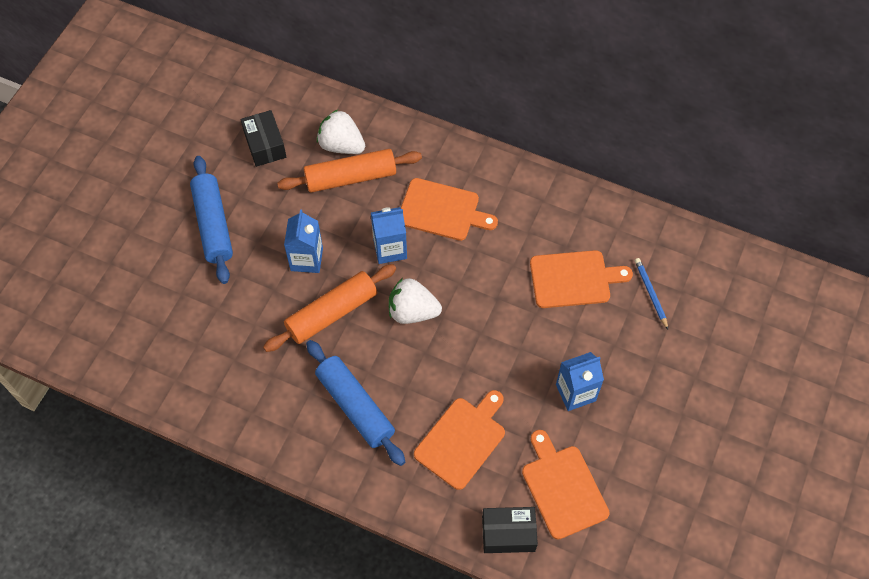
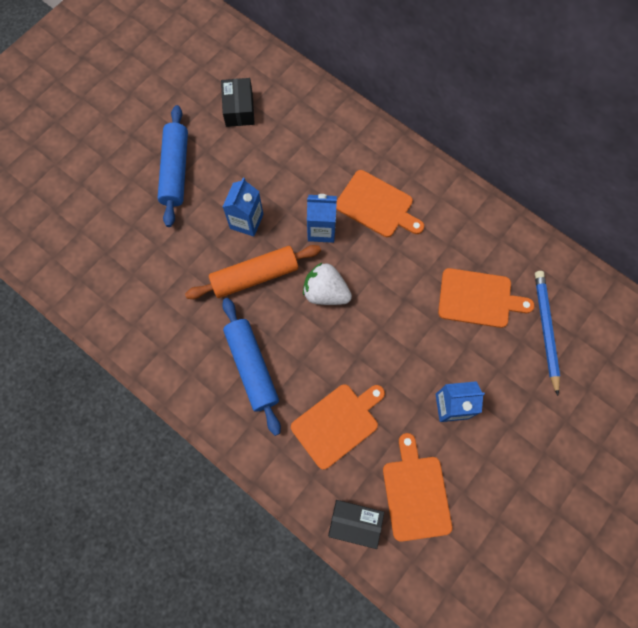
camera: 15 degrees right, 10 degrees up
orange rolling pin [277,149,422,193] -> none
white strawberry [317,110,365,154] -> none
blue pencil [635,258,668,329] -> blue pencil [535,271,560,396], size x1.65

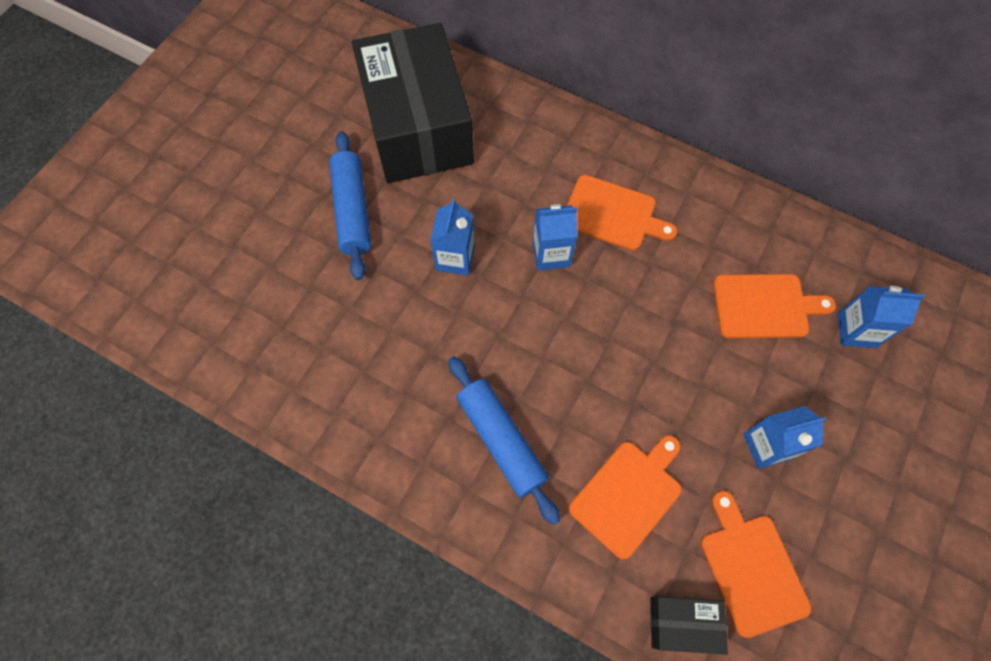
camera: 10 degrees left, 5 degrees down
orange rolling pin [185,245,321,299] -> none
black box [221,78,255,127] -> black box [352,23,474,183], size x2.45
white strawberry [303,262,352,305] -> none
blue pencil [535,271,560,396] -> blue carton [838,286,925,348]

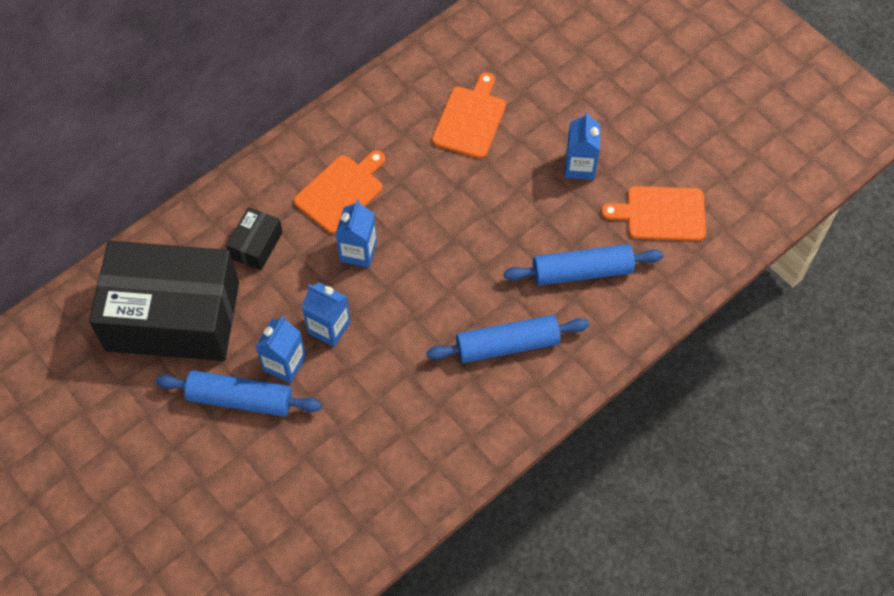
camera: 70 degrees left, 5 degrees down
orange cutting board [569,435,682,559] -> blue rolling pin [504,244,663,285]
black box [651,597,728,655] -> black box moved to [226,207,283,270]
blue carton [838,286,925,348] -> blue carton moved to [256,316,306,383]

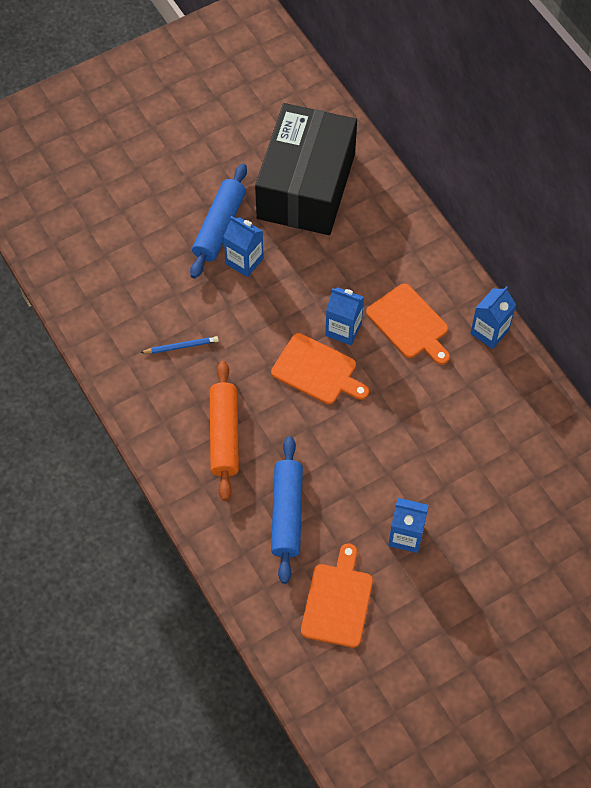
camera: 100 degrees right, 0 degrees up
black box [226,207,283,270] -> none
blue carton [302,282,351,347] -> blue carton moved to [470,286,516,349]
blue rolling pin [426,315,589,363] -> orange rolling pin [210,361,239,501]
orange cutting board [432,72,506,159] -> orange cutting board moved to [271,333,369,404]
none -> blue pencil [140,336,219,354]

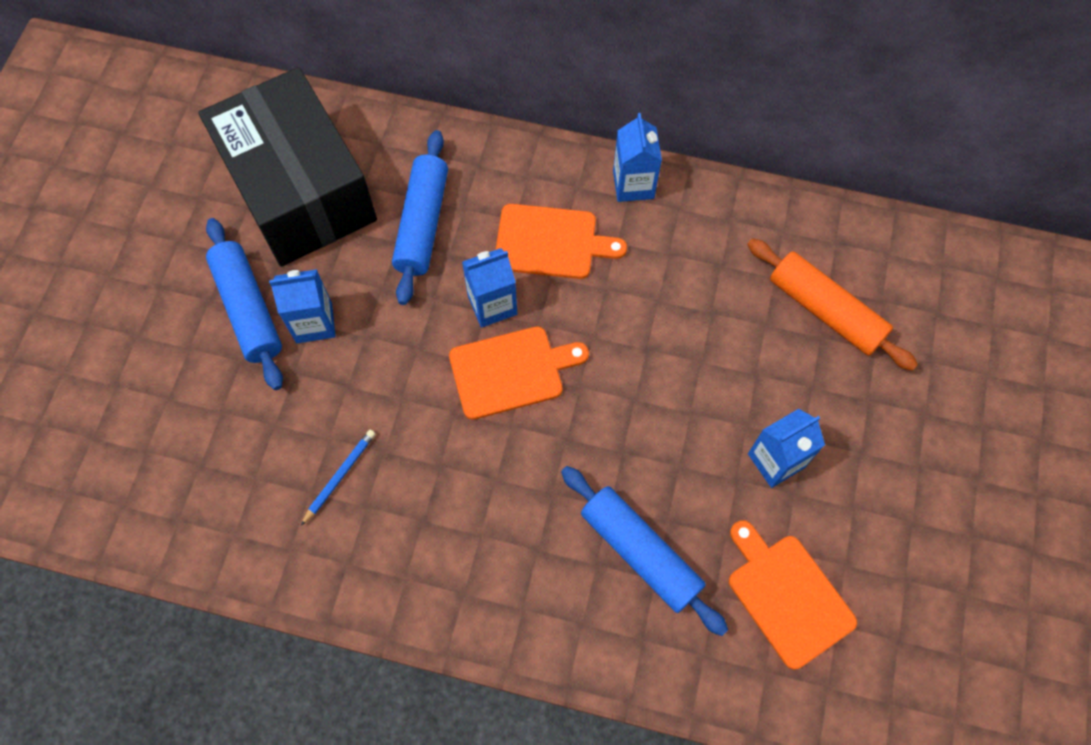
camera: 45 degrees left, 5 degrees up
orange rolling pin [210,361,239,501] -> orange rolling pin moved to [747,238,918,371]
none -> blue rolling pin [392,130,448,305]

